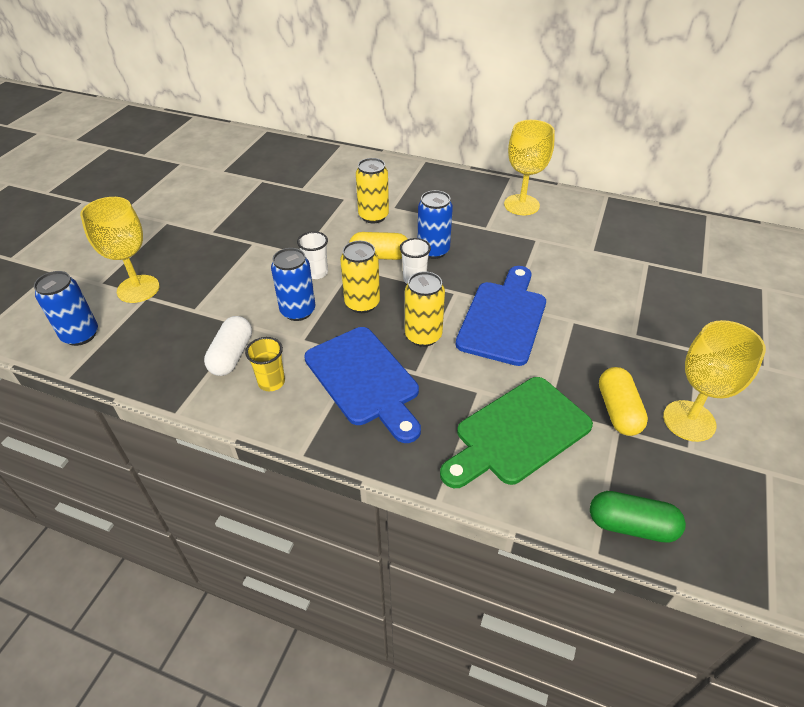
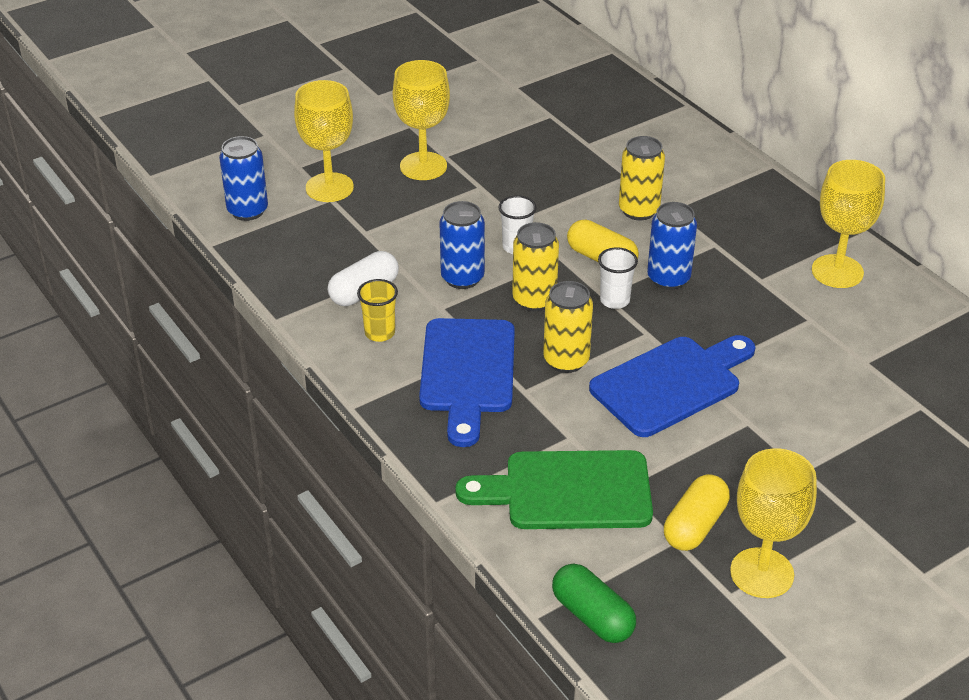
camera: 35 degrees right, 5 degrees down
none -> yellow goblet [393,60,450,180]

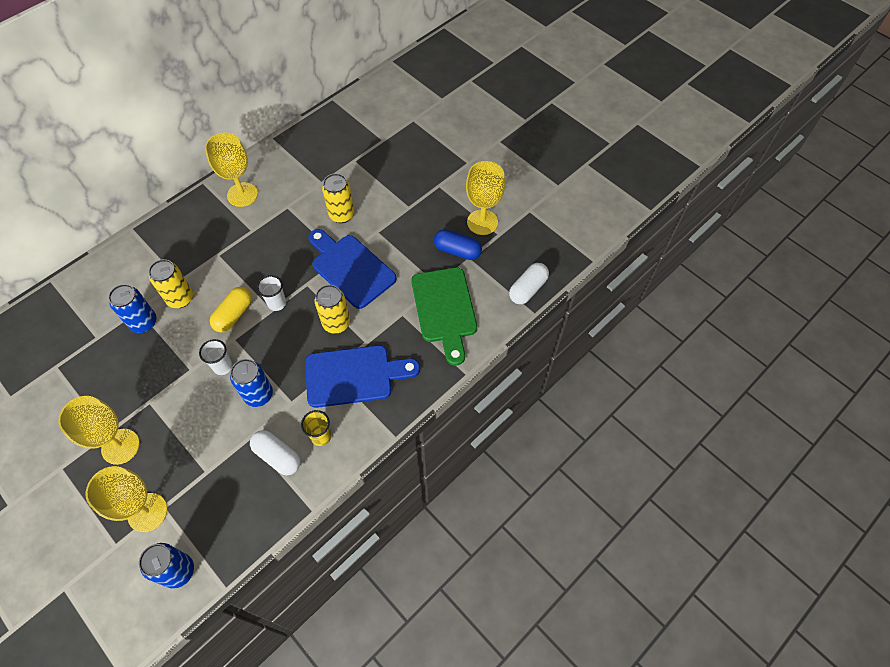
camera: 100 degrees left, 20 degrees up
yellow can [512,222,559,311] -> yellow can moved to [322,173,354,223]
green capsule [552,563,636,643] -> white capsule [509,263,549,304]
blue can [647,202,697,290] -> blue can moved to [108,284,157,333]
yellow capsule [664,474,730,551] -> blue capsule [434,229,482,260]

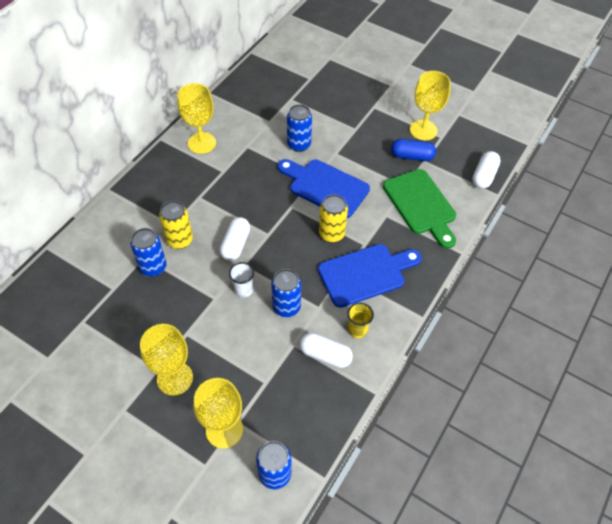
camera: 15 degrees left, 5 degrees down
yellow capsule [210,287,252,332] -> white capsule [220,217,250,261]
white cup [257,275,286,311] -> none
yellow can [322,173,354,223] -> blue can [287,104,312,152]

